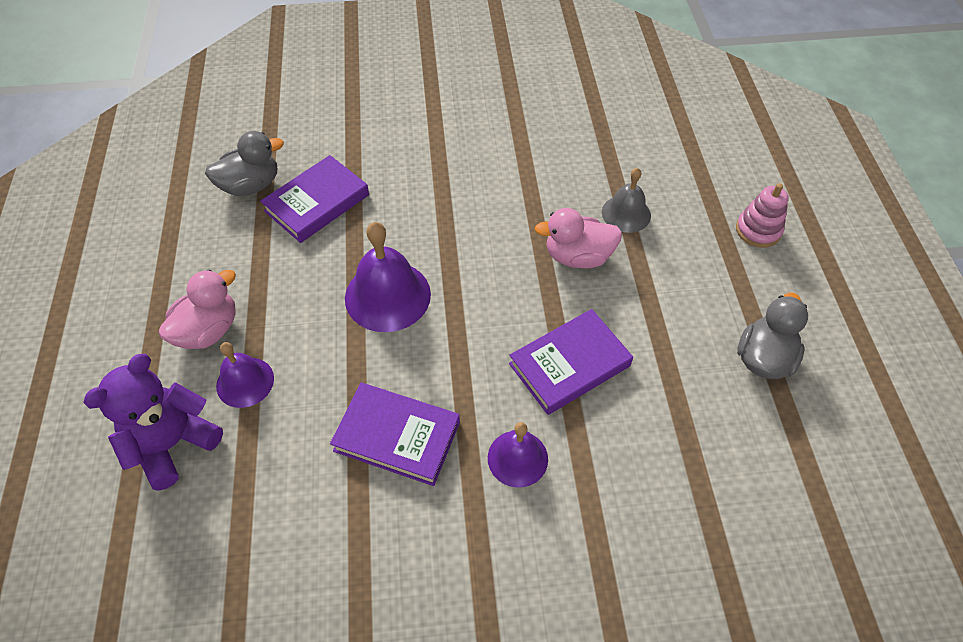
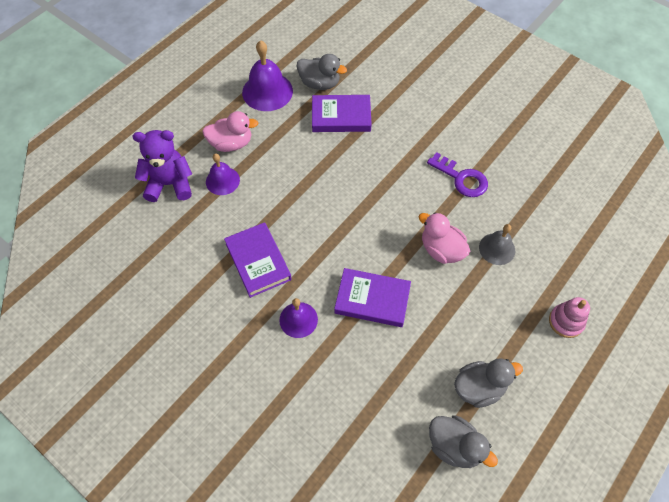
camera: 45 degrees right, 5 degrees up
purple bell [345,222,431,332] -> purple bell moved to [242,40,293,111]
none -> purple key [427,152,488,197]
none -> grey duck [429,415,498,468]

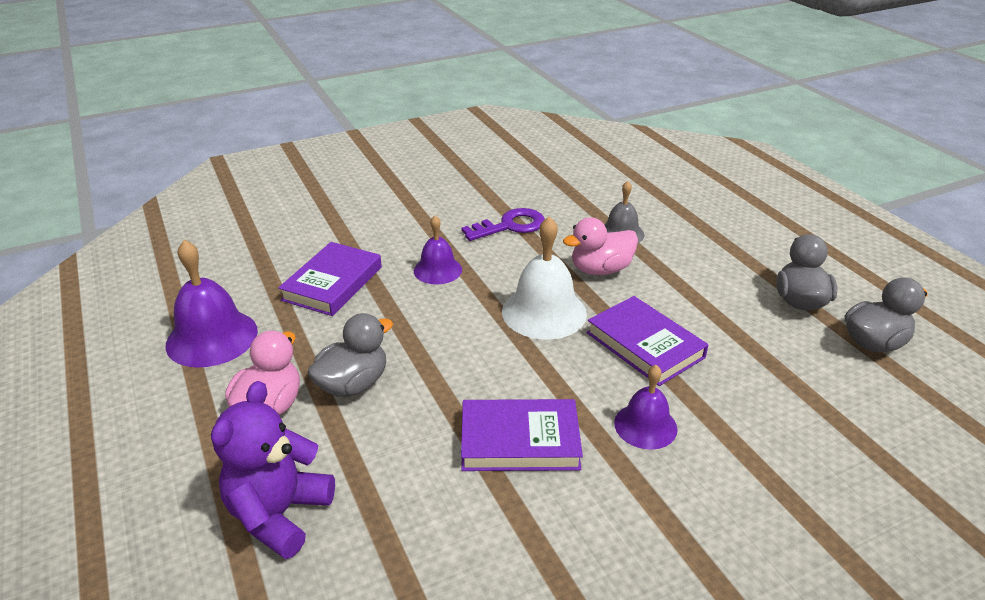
camera: 65 degrees left, 25 degrees down
purple bell [206,154,240,195] -> purple bell moved to [414,215,462,285]
grey duck [297,54,347,90] -> grey duck moved to [307,313,393,397]
purple book [334,268,411,327] -> purple book turned 75 degrees counterclockwise [587,296,709,386]
pink stacking toy [549,297,590,338] -> none
none -> white bell [502,216,587,340]

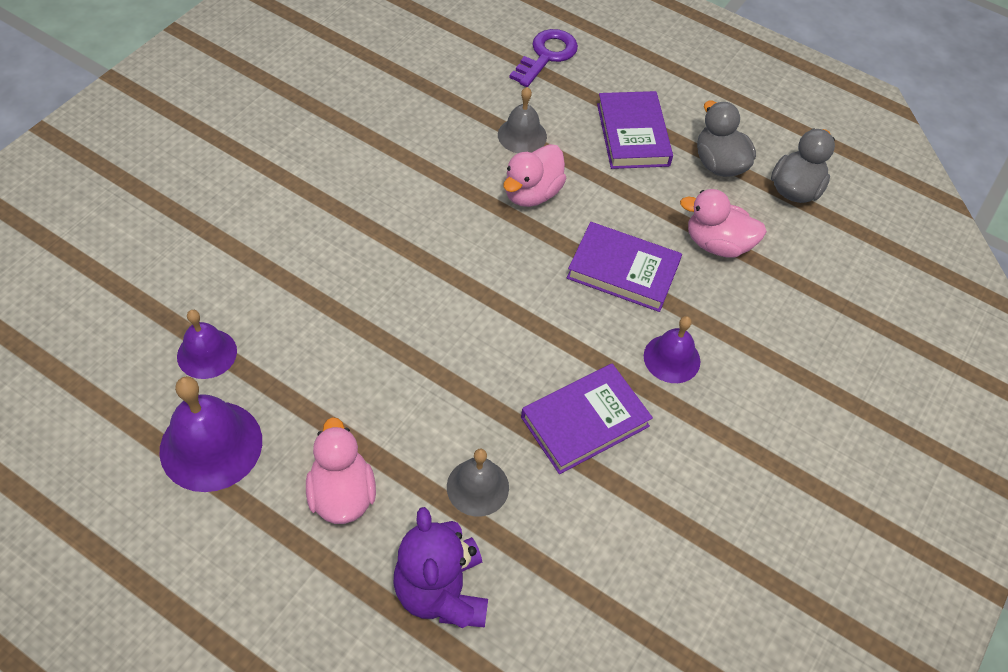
camera: 35 degrees left, 20 degrees up
purple book [278,242,382,316] -> purple book moved to [597,91,673,169]
grey duck [307,313,393,397] -> none
purple bell [414,215,462,285] -> purple bell moved to [177,310,237,379]
purple key [461,208,545,241] -> purple key moved to [509,29,578,87]
white bell [502,216,587,340] -> none
none -> grey bell [447,449,509,517]
none -> pink duck [680,189,767,258]

